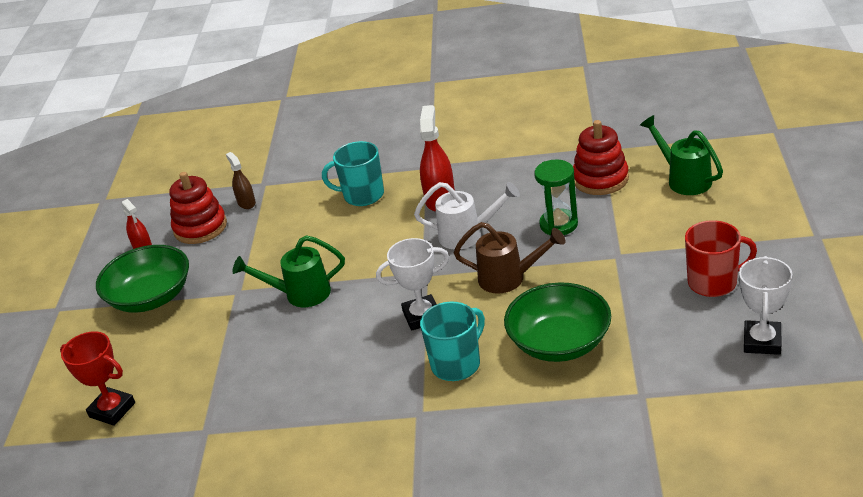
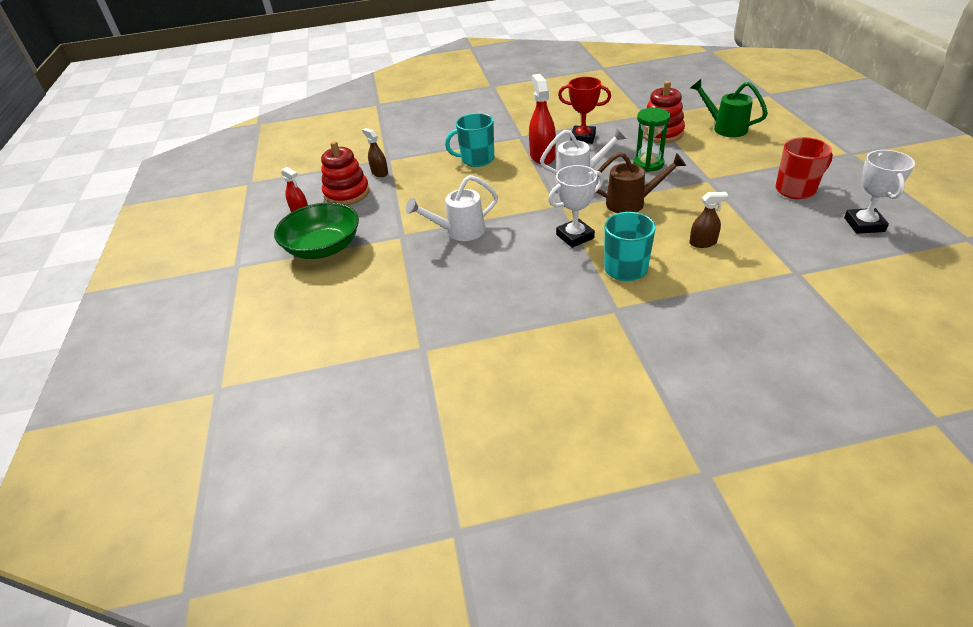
camera: 15 degrees left, 5 degrees up
red trophy [60,331,135,426] -> red trophy moved to [558,77,611,144]
green watering can [232,235,345,307] -> white watering can [406,175,498,241]
green bowl [504,282,611,362] -> brown spray bottle [689,192,728,248]

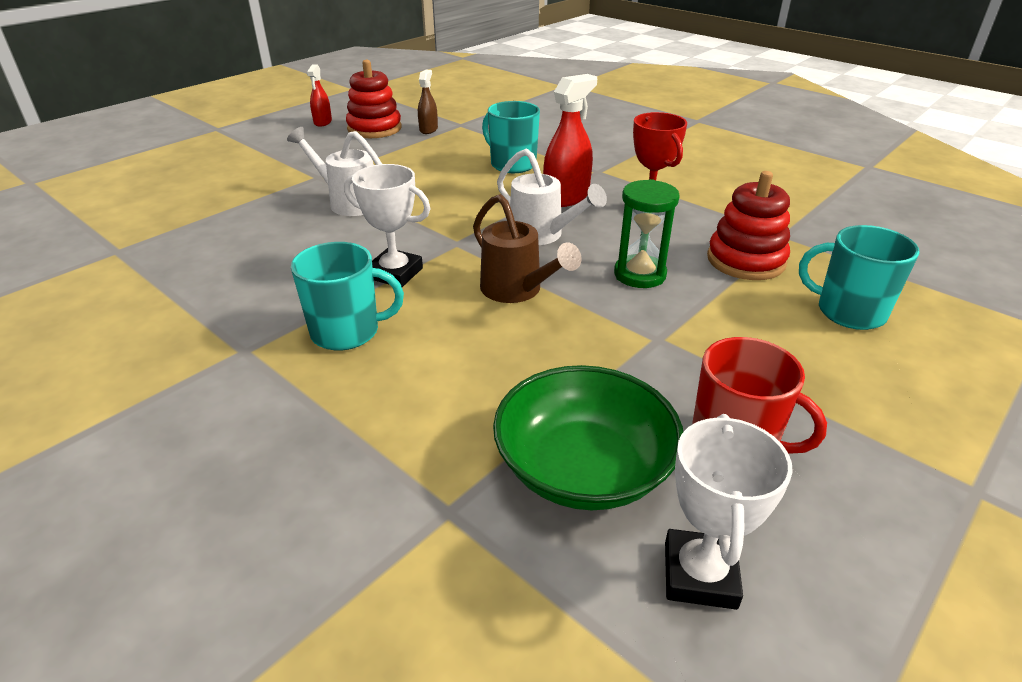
camera: 50 degrees right, 5 degrees down
green bowl [274,202,359,259] -> green bowl moved to [493,365,683,510]
brown spray bottle [689,192,728,248] -> none
green watering can [691,79,768,137] -> turquoise mug [799,225,920,330]
white trophy [844,150,915,234] -> white trophy turned 45 degrees counterclockwise [665,414,793,610]

